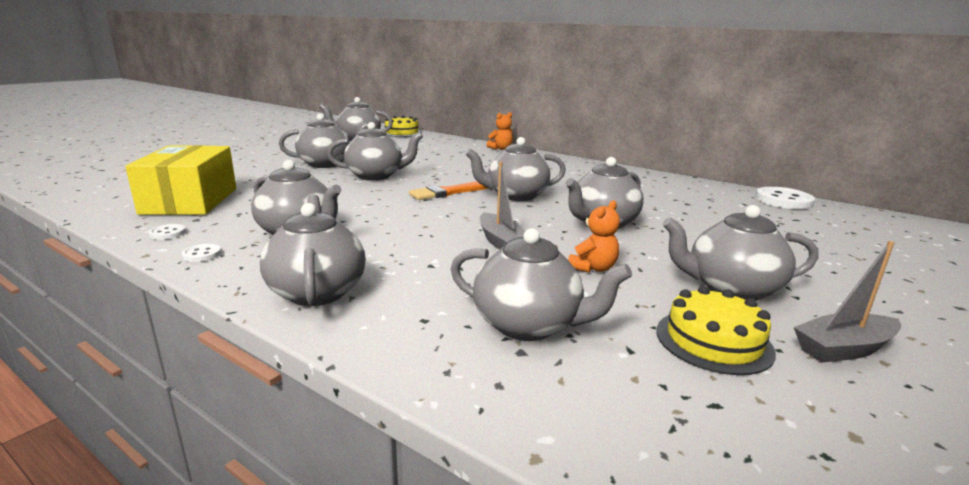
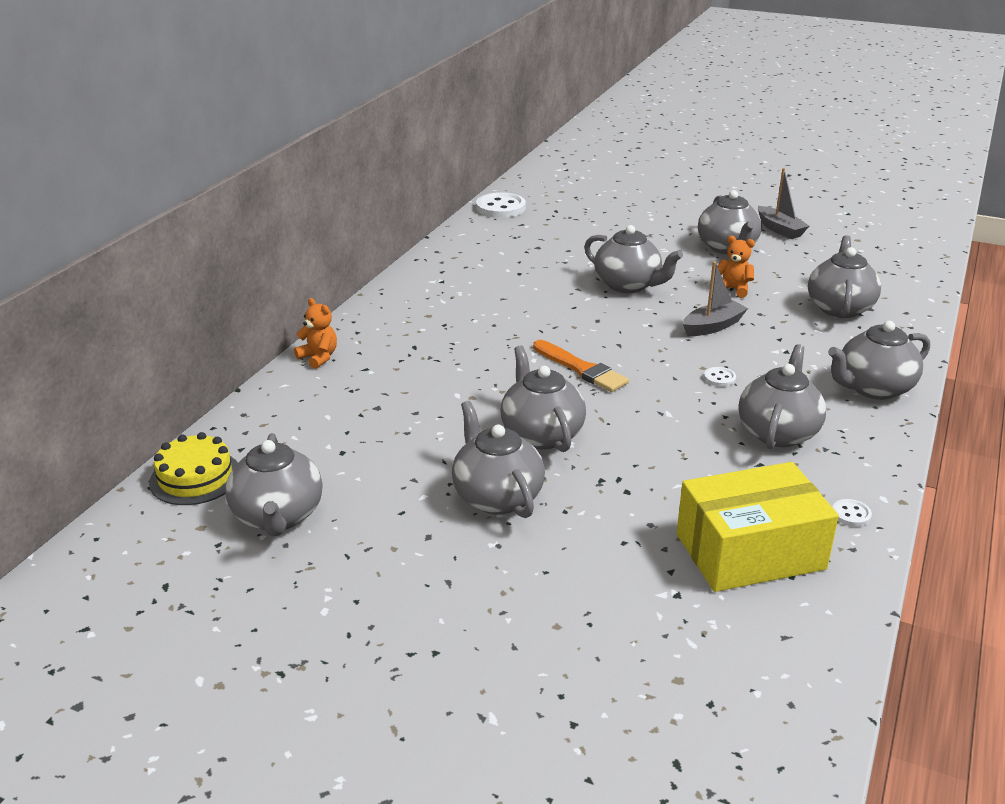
camera: 100 degrees left, 10 degrees up
white button [181,244,221,262] -> white button moved to [704,367,736,387]
grey teapot [465,137,566,201] -> none
yellow cake [656,286,776,375] -> none

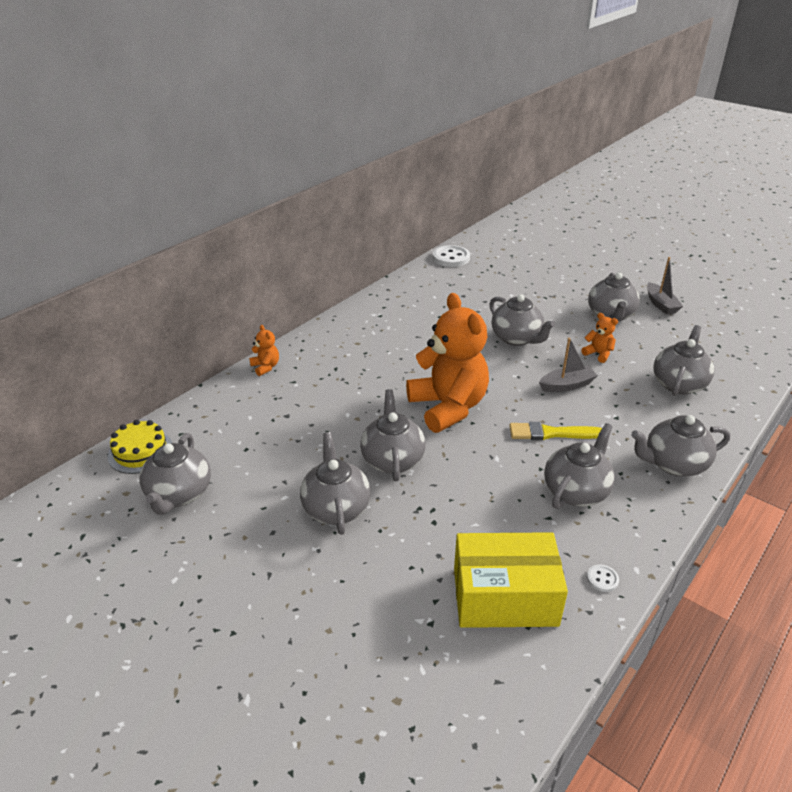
camera: 15 degrees right, 5 degrees up
orange brush [533,340,629,392] -> orange teddy bear [406,293,489,433]
white button [704,367,736,387] -> yellow brush [509,422,602,440]

